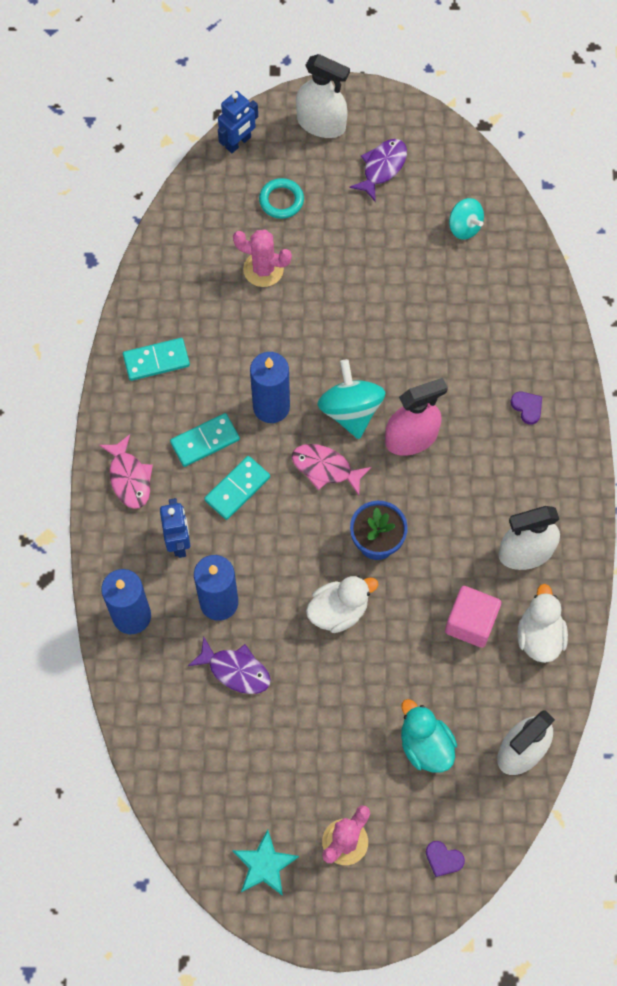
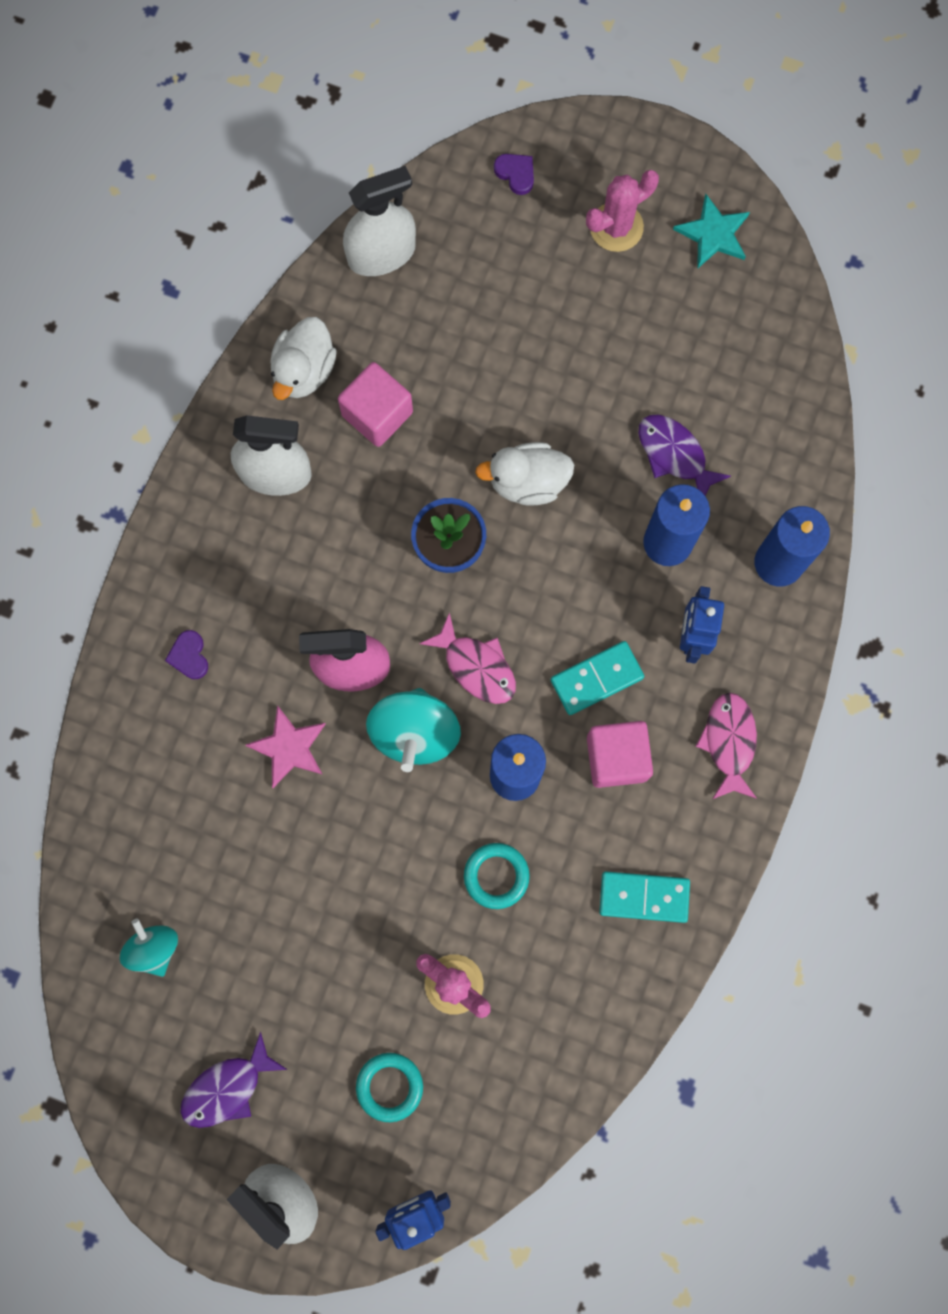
camera: 160 degrees left, 10 degrees up
turquoise domino [170,413,240,467] -> pink cube [587,721,653,788]
turquoise duck [401,699,457,773] -> none
none -> pink star [245,705,326,788]
none -> turquoise ring [464,843,530,909]

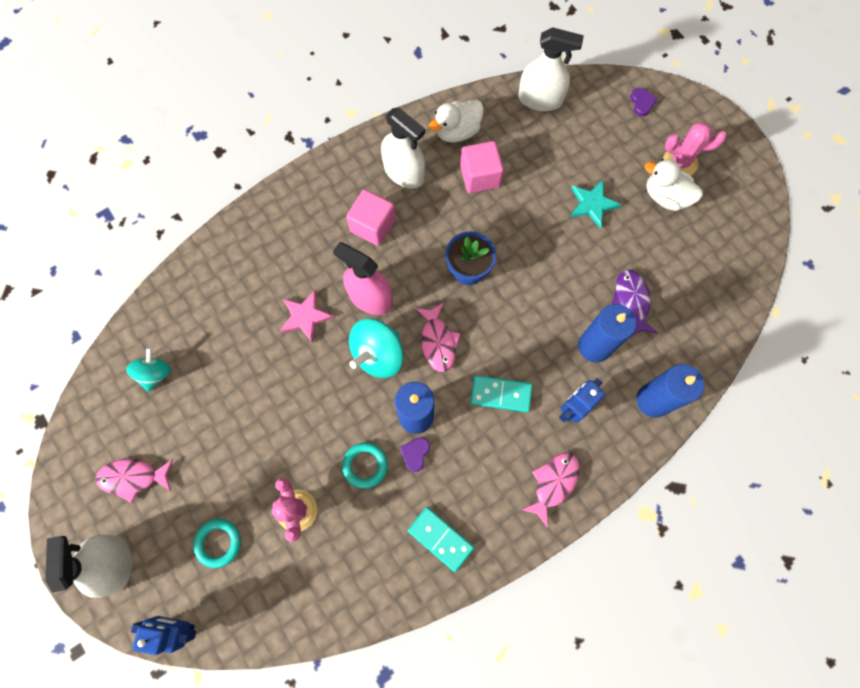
camera: 35 degrees right, 5 degrees down
purple heart [165,630,208,679] -> purple heart moved to [400,437,430,472]
purple fish [180,1032,288,1128] -> pink fish [95,459,173,503]
white duck [475,442,574,506] -> white duck moved to [644,159,703,211]
pink cube [587,721,653,788] -> pink cube moved to [346,189,396,246]
turquoise star [673,194,750,269] -> turquoise star moved to [570,180,621,228]

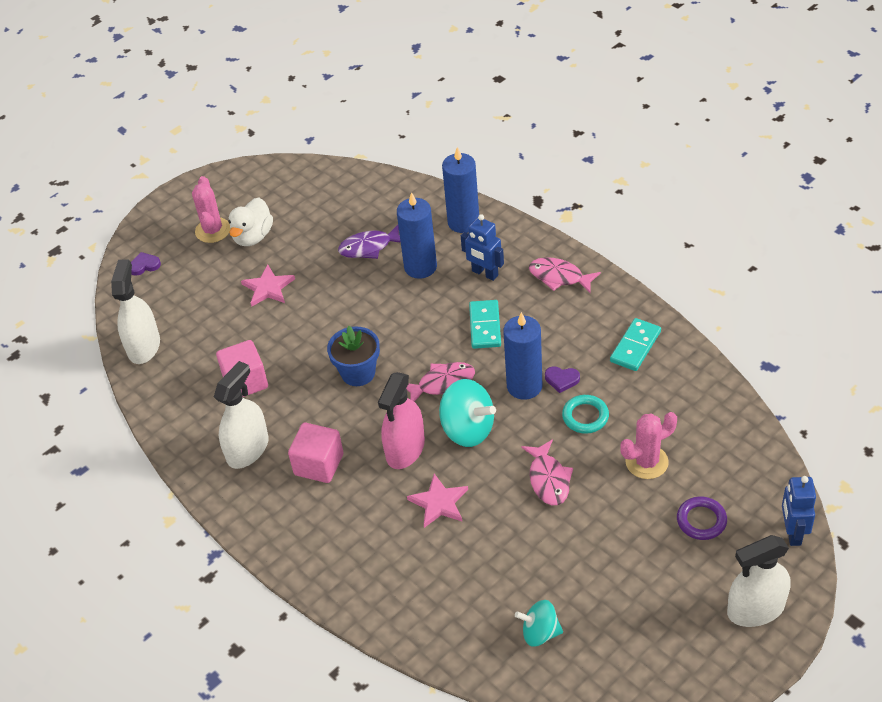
camera: 95 degrees left, 25 degrees down
pink fish [95,459,173,503] -> pink fish moved to [521,439,573,505]
turquoise ring [193,519,241,568] -> purple ring [677,496,727,540]
white duck [429,100,484,143] -> none
turquoise star [570,180,621,228] -> pink star [241,264,295,307]

